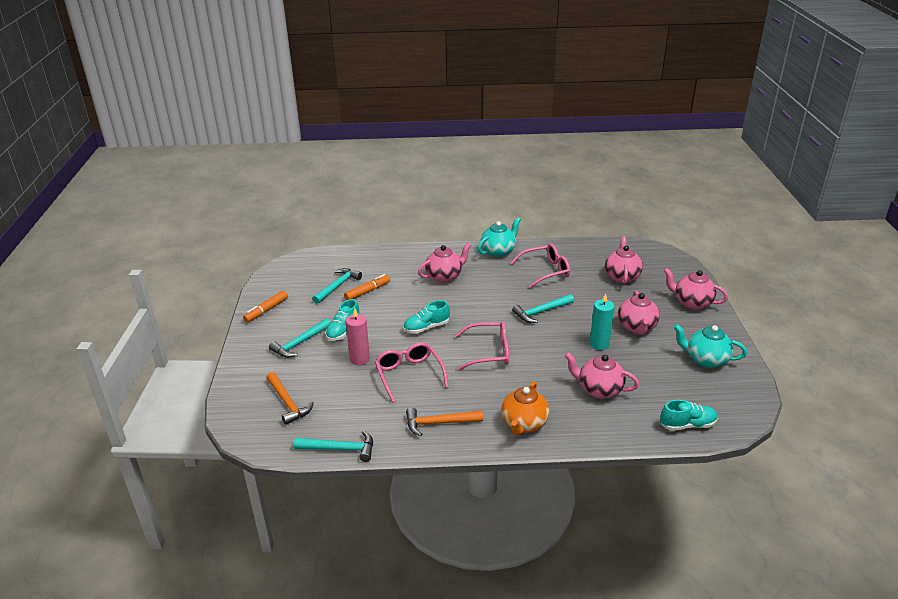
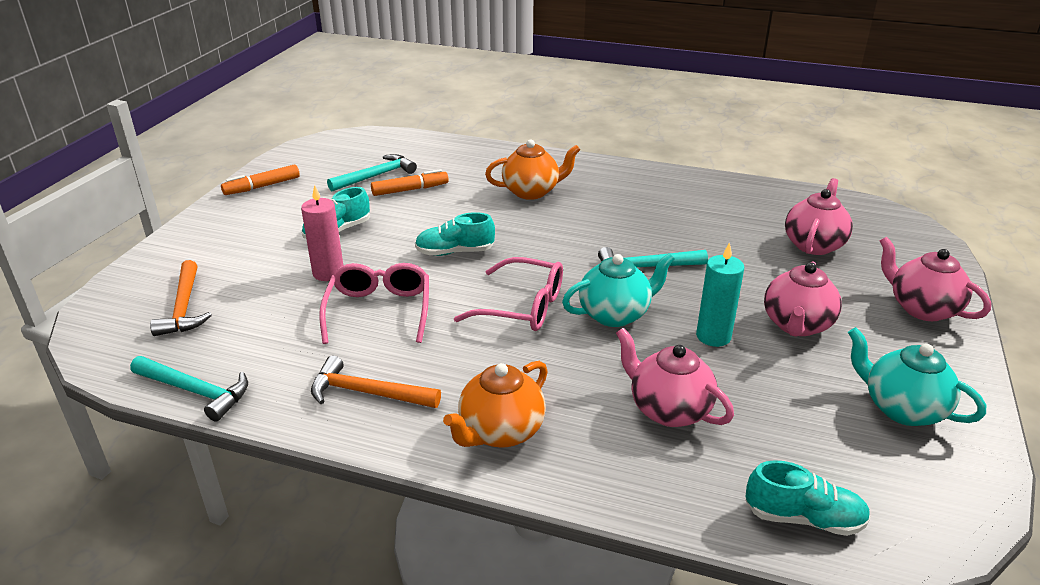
camera: 20 degrees right, 0 degrees up
turquoise hammer [269,318,331,358] -> none
pink teapot [418,242,471,283] -> orange teapot [485,139,580,200]
turquoise teapot [478,217,521,257] -> turquoise teapot moved to [562,253,675,327]
pink glasses [510,244,570,288] -> none

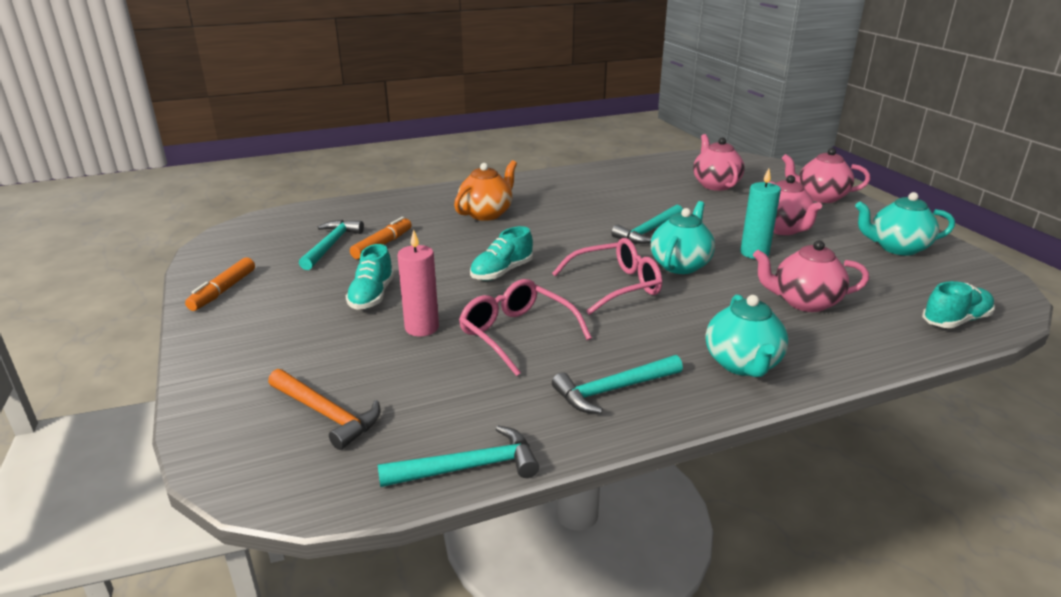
camera: 40 degrees left, 5 degrees down
orange hammer [311,356,441,408] -> turquoise hammer [552,355,683,414]
orange teapot [443,361,548,448] -> turquoise teapot [706,294,788,377]

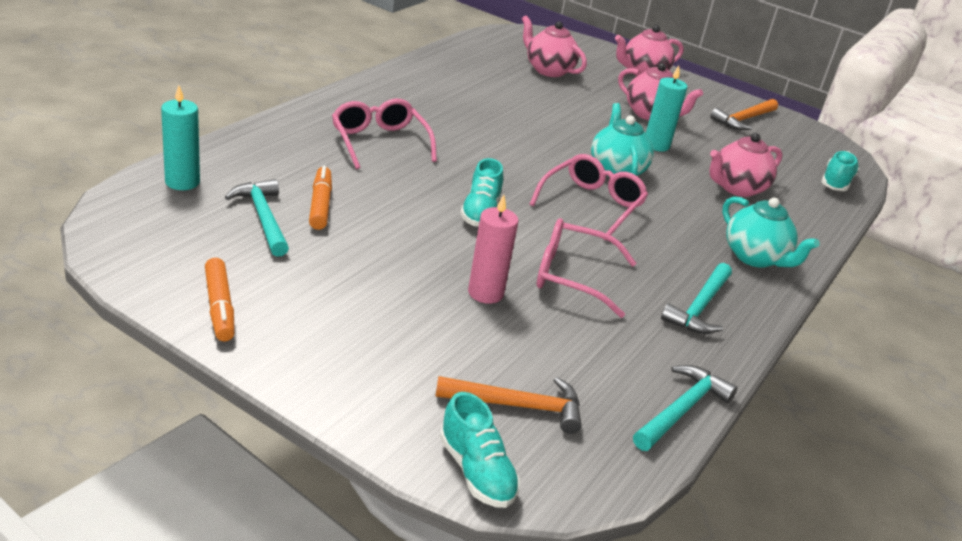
camera: 40 degrees left, 5 degrees up
turquoise shoe [346,244,394,310] -> turquoise shoe moved to [440,392,520,508]
orange teapot [454,160,517,221] -> pink glasses [332,98,437,169]
turquoise hammer [611,205,683,244] -> none
turquoise teapot [855,192,955,255] -> orange hammer [710,99,778,130]
none -> turquoise candle [161,85,200,190]

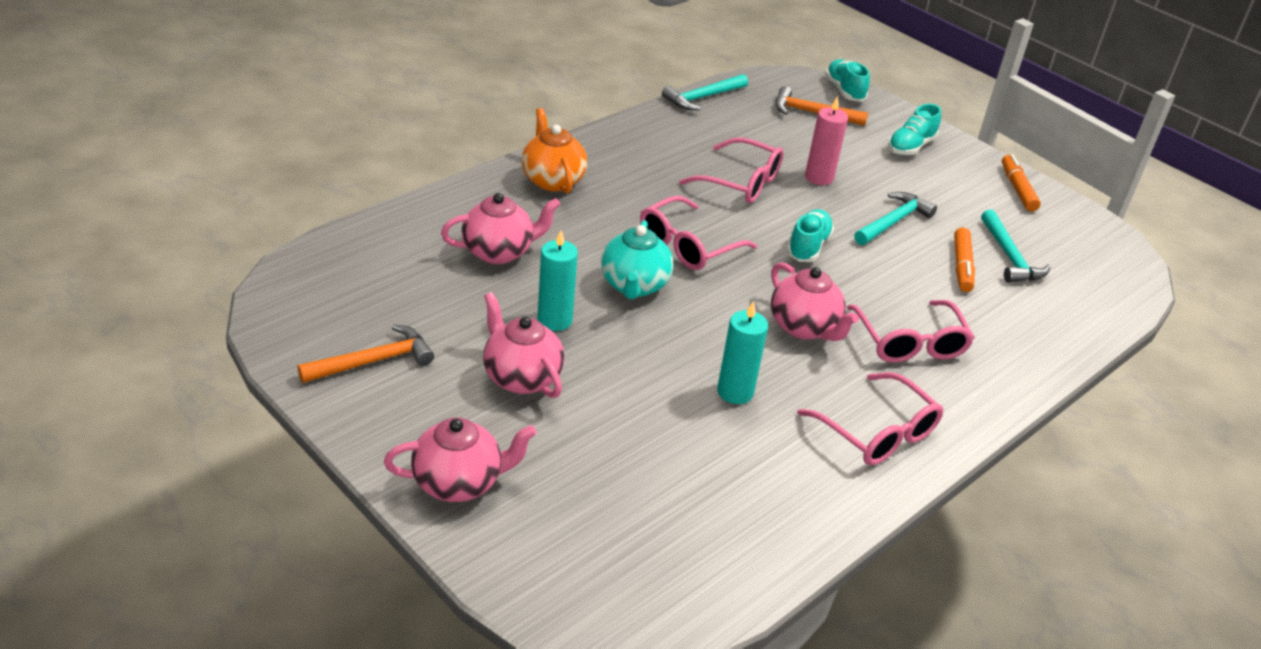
camera: 165 degrees left, 5 degrees up
turquoise candle [161,85,200,190] -> turquoise candle moved to [717,301,768,404]
pink teapot [522,15,587,77] -> pink teapot moved to [771,262,859,341]
turquoise hammer [661,263,732,334] -> turquoise hammer moved to [854,192,937,245]
turquoise teapot [722,197,820,268] -> orange teapot [522,108,587,193]
turquoise shoe [821,151,859,191] -> turquoise shoe moved to [888,104,941,155]
none -> pink glasses [797,372,944,465]

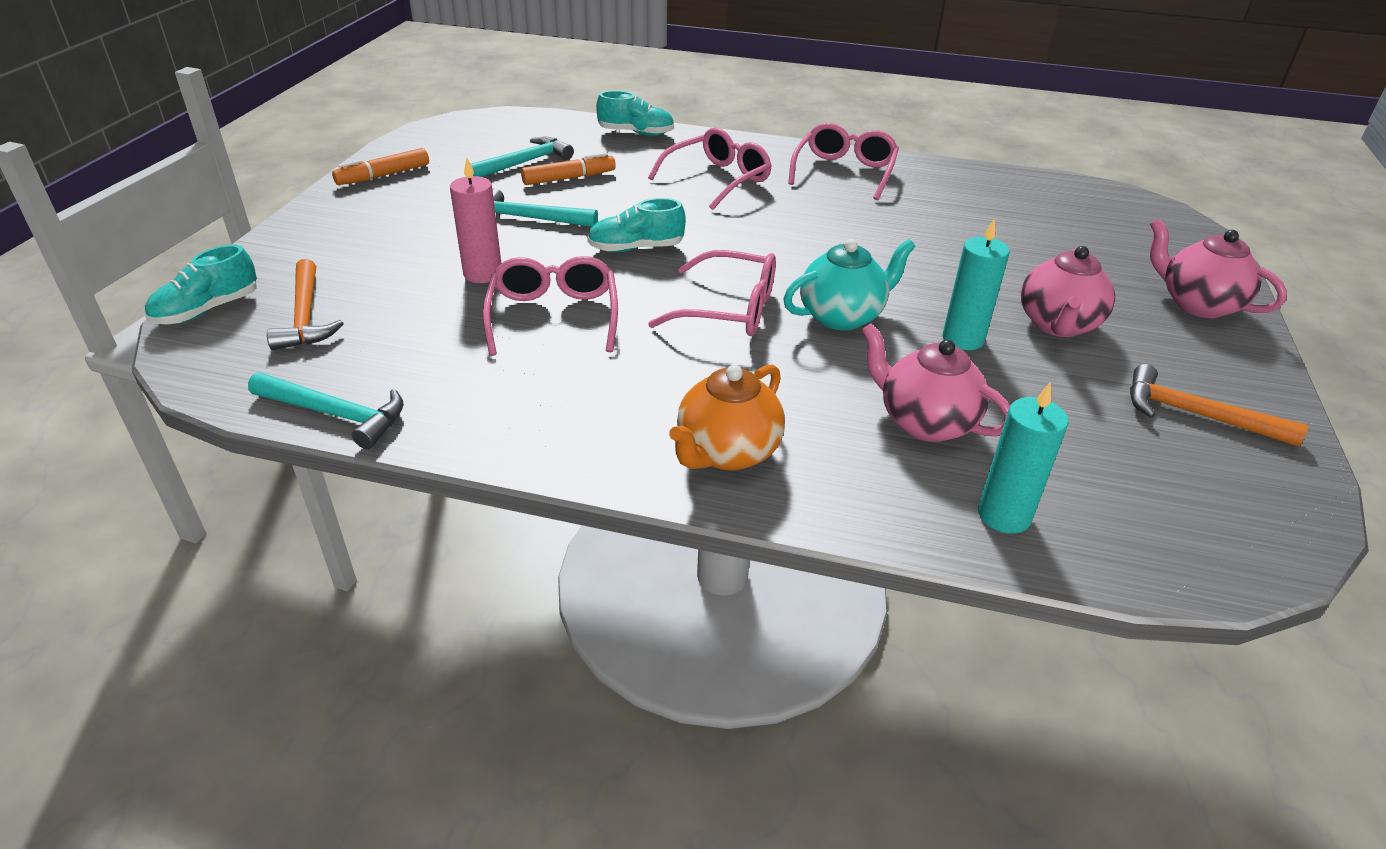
camera: 120 degrees left, 0 degrees up
turquoise candle [717,301,768,404] -> turquoise candle moved to [978,383,1069,534]
pink teapot [771,262,859,341] -> none
turquoise shoe [888,104,941,155] -> turquoise shoe moved to [596,91,674,136]

